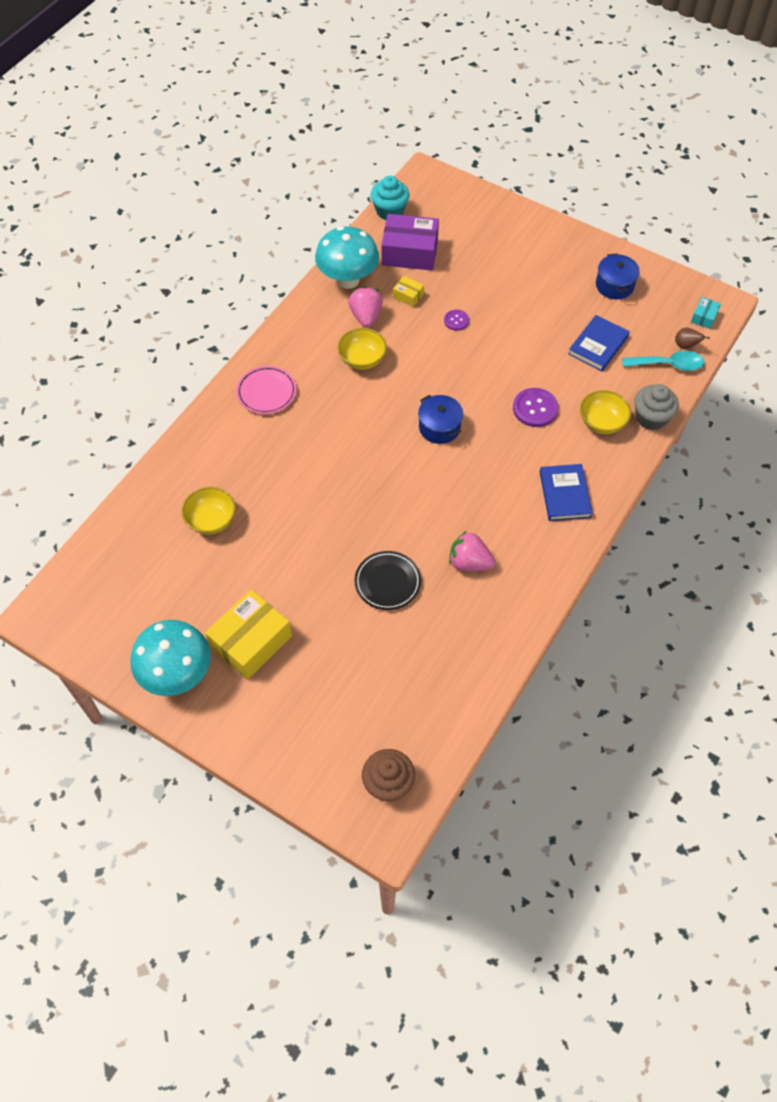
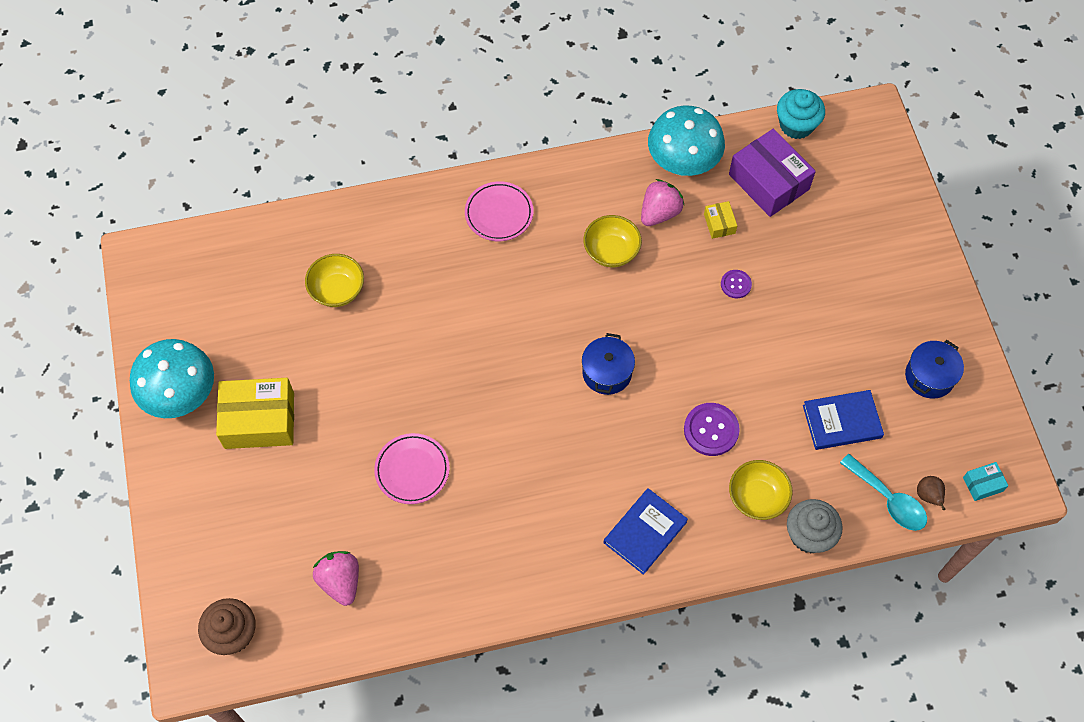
camera: 45 degrees right, 5 degrees up
black plate [355,551,421,610] -> pink plate [374,433,450,504]
pink strawberry [449,531,495,571] -> pink strawberry moved to [313,551,359,606]

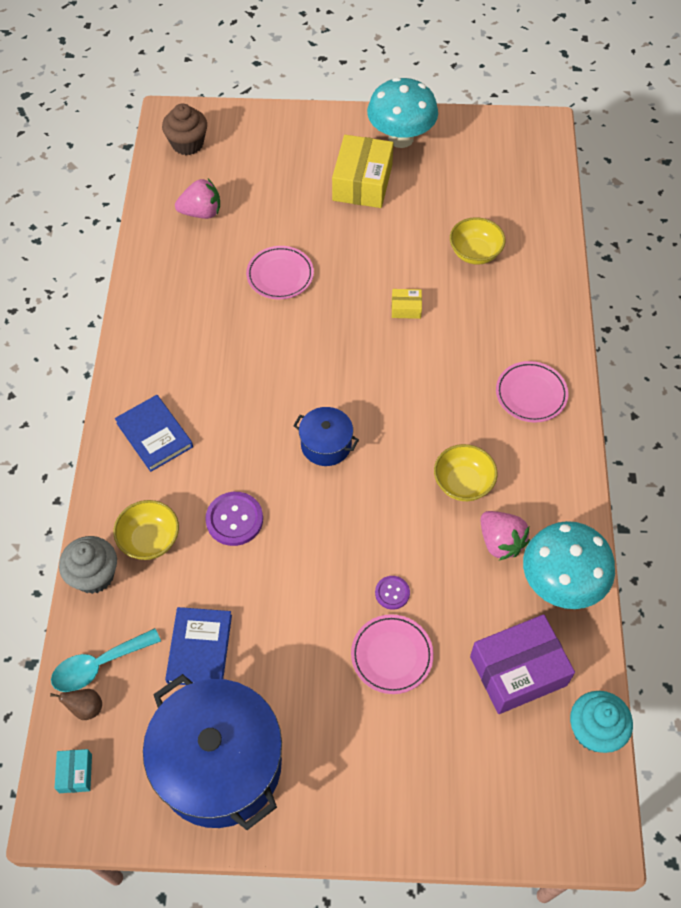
camera: 105 degrees right, 5 degrees down
yellow box [704,201,737,239] -> yellow box moved to [392,289,422,319]
blue pot [905,340,964,398] -> blue pot [143,674,282,830], size x2.10
none -> pink plate [351,614,434,694]

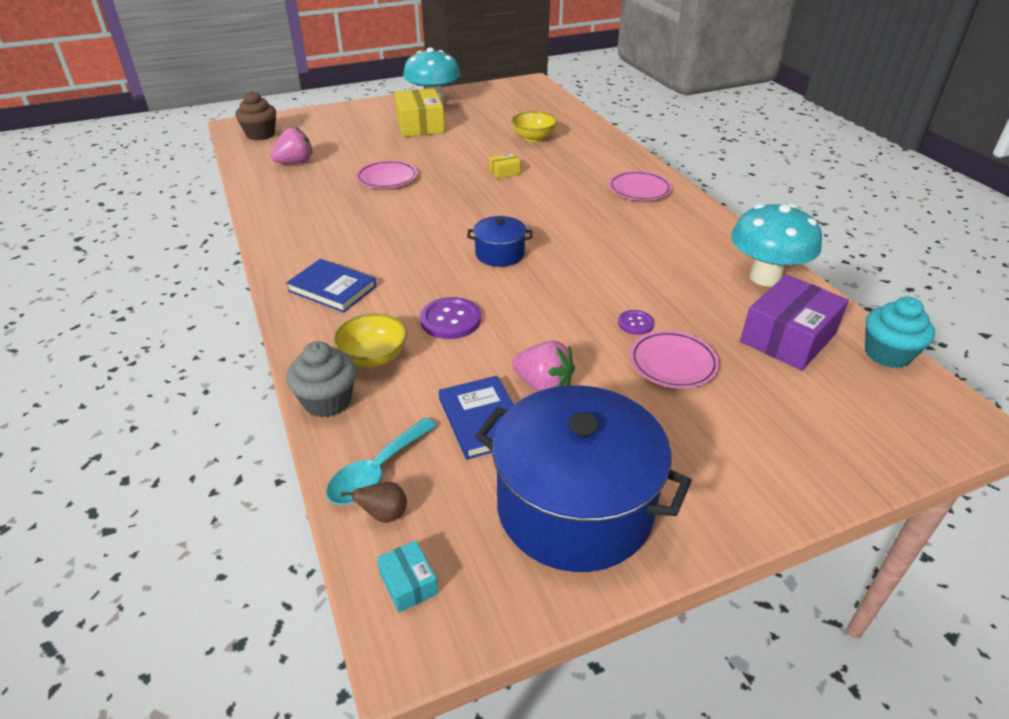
camera: 25 degrees left, 20 degrees down
yellow bowl [434,444,497,501] -> none
pink strawberry [480,511,530,560] -> pink strawberry moved to [512,340,575,392]

